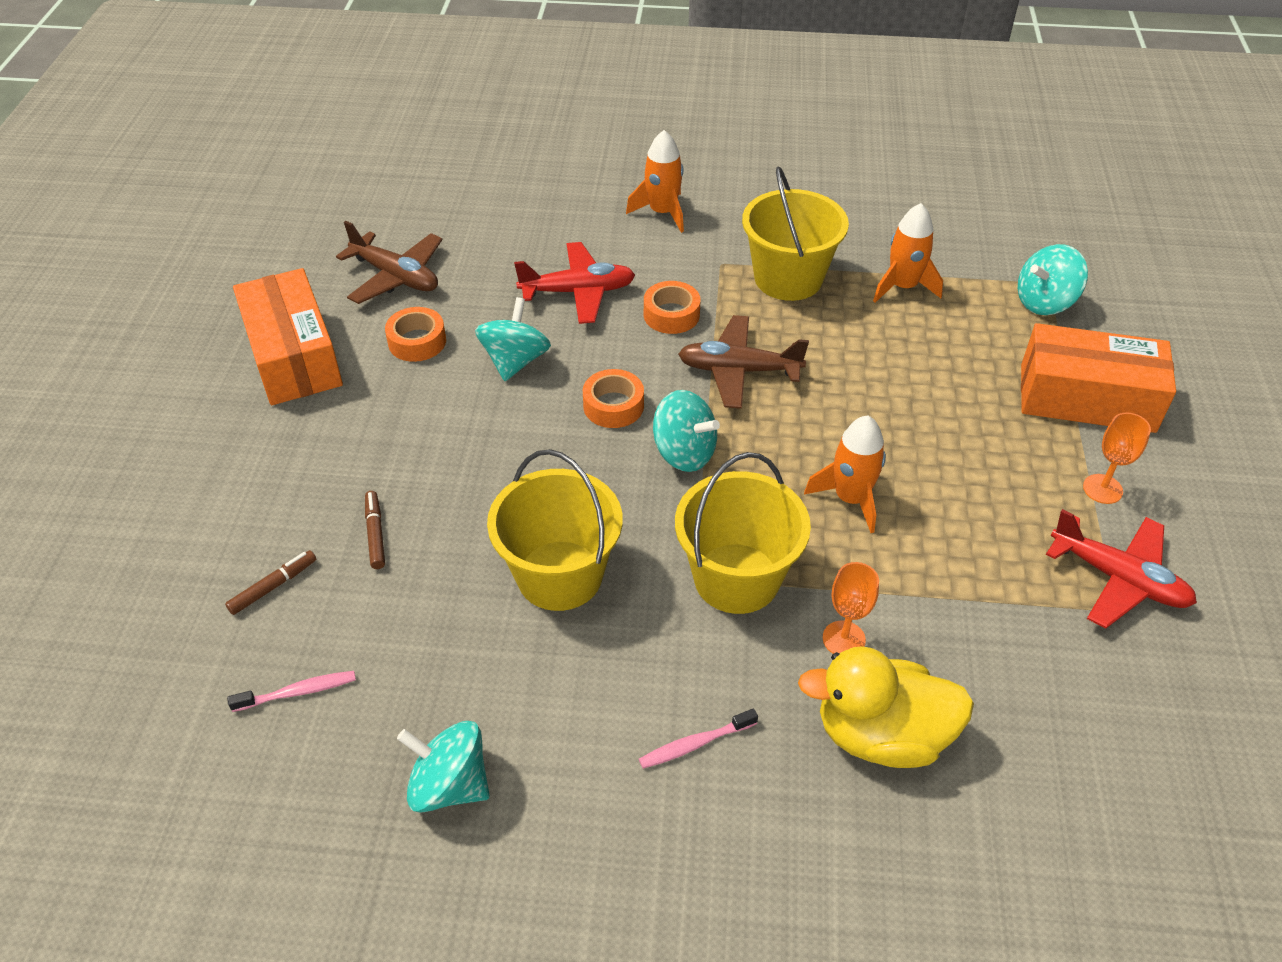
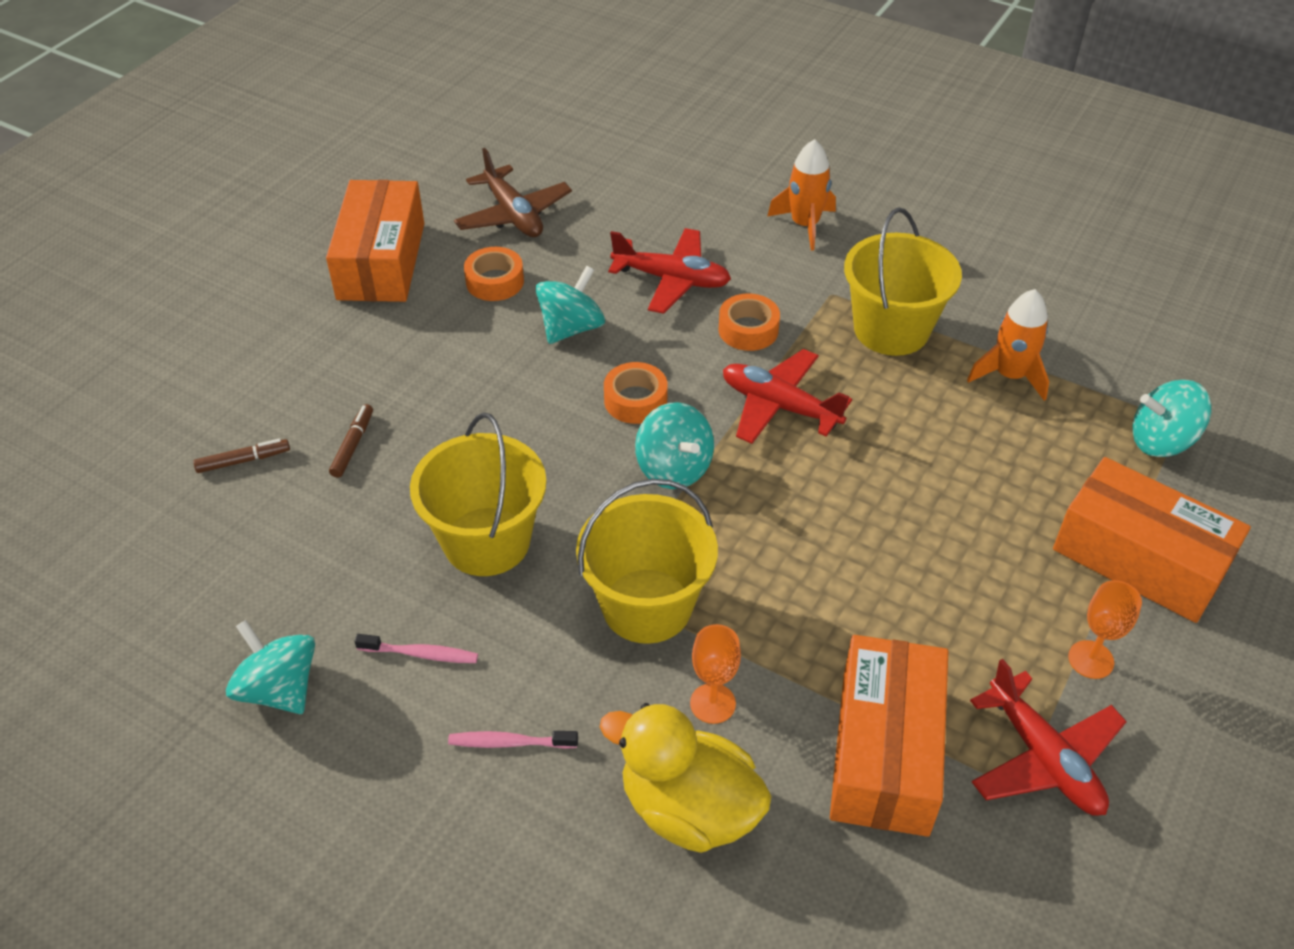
camera: 25 degrees right, 0 degrees up
pink toothbrush [227,671,356,712] -> pink toothbrush moved to [354,634,478,663]
brown plane [678,315,809,409] -> red plane [723,349,852,444]
orange rocket [804,415,886,533] -> none
none -> orange box [830,635,948,837]

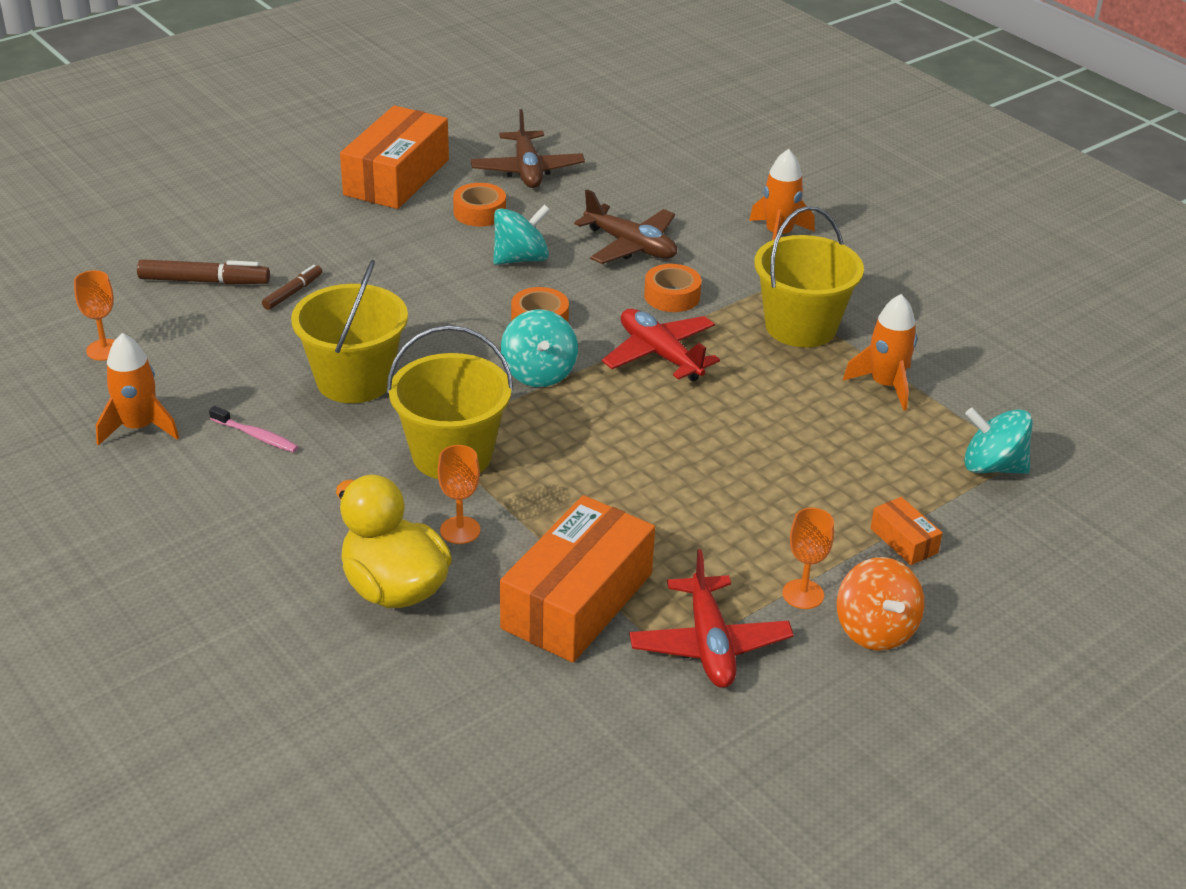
camera: 20 degrees right, 10 degrees down
brown marker [193,439,290,473] -> brown marker [137,259,270,285], size x1.65
turquoise spinning top [226,620,315,714] -> orange rocket [96,333,179,446]
pink toothbrush [448,731,578,749] -> none
red plane [608,228,731,314] -> brown plane [574,189,677,264]
orange box [1053,457,1251,623] -> orange box [870,497,943,565], size x0.44
none -> orange goblet [74,270,115,361]
none -> orange spinning top [837,557,924,651]

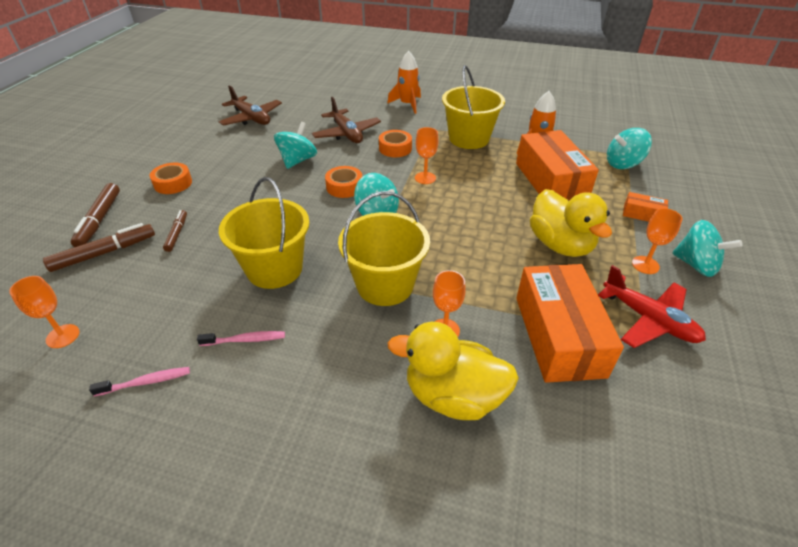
camera: 35 degrees left, 5 degrees up
orange rocket [96,333,179,446] -> pink toothbrush [89,367,190,396]
orange box [340,105,449,209] -> orange box moved to [516,130,599,200]
orange tape [453,183,506,227] -> orange tape moved to [150,163,192,194]
brown plane [574,189,677,264] -> brown plane turned 60 degrees clockwise [312,97,381,143]
red plane [602,309,720,381] -> orange goblet [415,127,438,184]
orange spinning top [837,557,924,651] -> turquoise spinning top [672,220,743,277]
none -> brown marker [71,183,120,247]
none -> yellow duck [530,189,612,257]

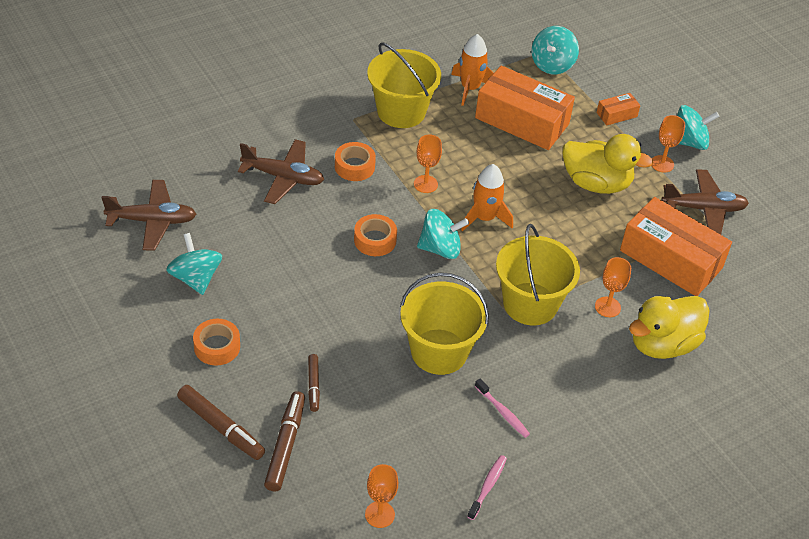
camera: 50 degrees left, 5 degrees up
brown marker [163,210,187,252] -> brown marker turned 135 degrees counterclockwise [308,354,320,412]
pink toothbrush [197,331,285,346] -> pink toothbrush turned 105 degrees clockwise [475,379,530,438]
turquoise spinning top [274,122,317,169] -> turquoise spinning top moved to [166,233,222,295]
orange rocket [387,51,421,114] -> orange rocket moved to [461,164,513,231]
red plane [598,265,706,348] -> brown plane [662,169,749,235]

